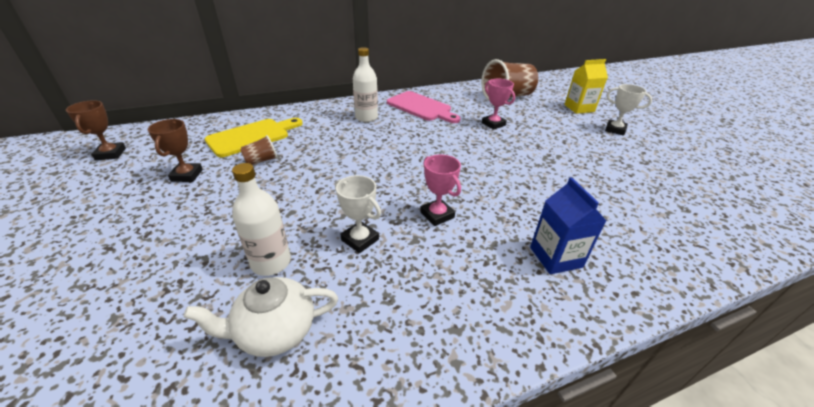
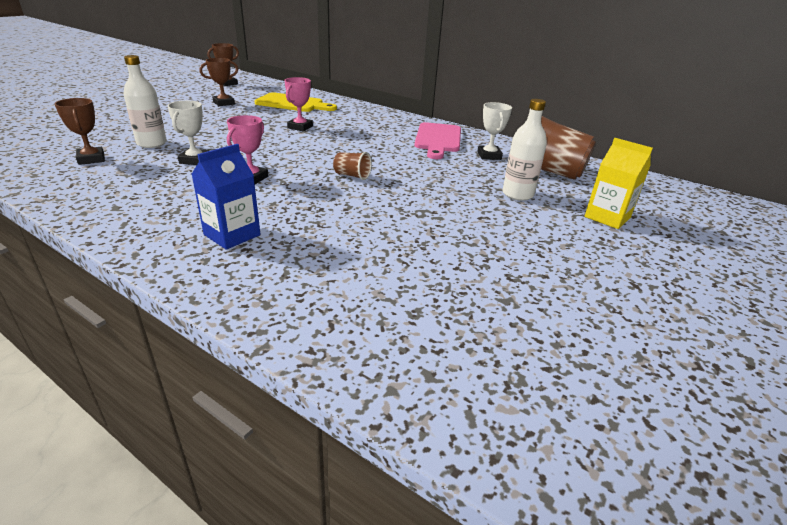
camera: 55 degrees right, 5 degrees down
white teapot [183,277,338,357] -> brown trophy [55,98,105,165]
brown cup [240,135,277,165] -> brown cup moved to [333,152,372,180]
white bottle [353,47,378,122] -> white bottle moved to [502,99,547,201]
pink trophy [482,79,515,130] -> pink trophy moved to [284,77,313,131]
white trophy [605,84,652,136] -> white trophy moved to [478,102,512,160]

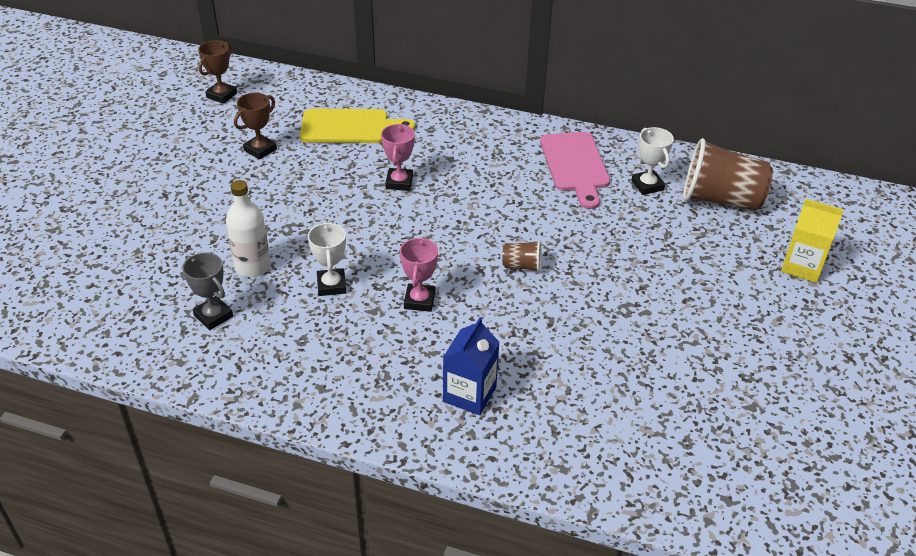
camera: 15 degrees left, 10 degrees up
brown trophy [55,98,105,165] -> grey trophy [182,253,233,330]
white bottle [502,99,547,201] -> none

